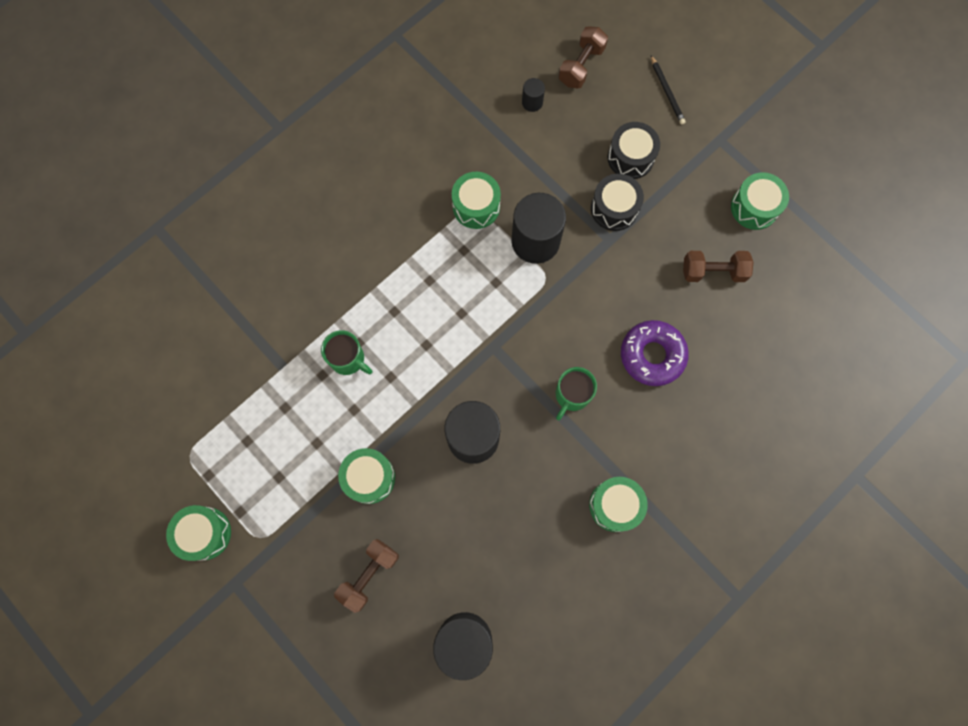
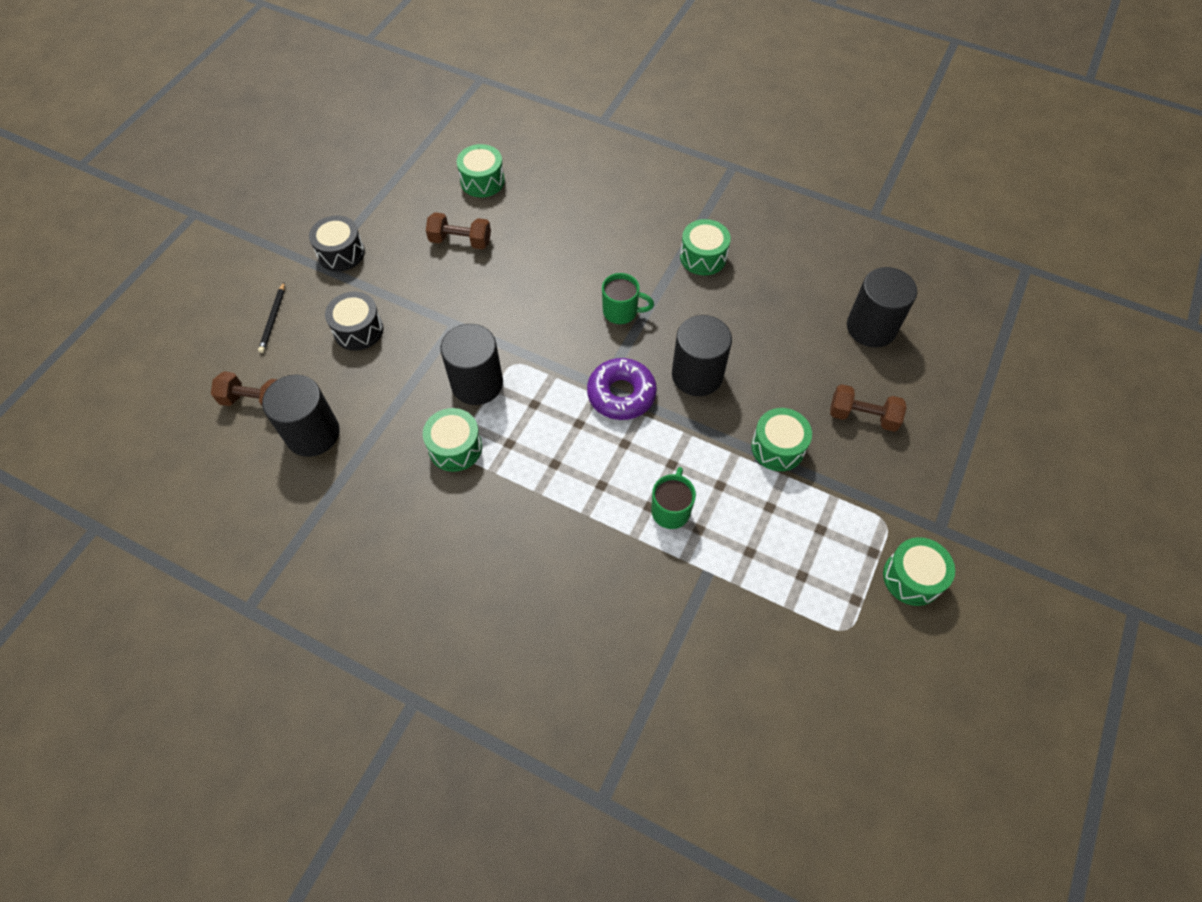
camera: 110 degrees left, 15 degrees down
black cylinder [522,78,545,112] -> black cylinder [262,374,340,457], size x2.20
black drum [591,174,644,231] -> black drum moved to [309,215,365,272]
purple donut [621,320,689,386] -> purple donut moved to [587,358,657,420]
black pencil [651,55,686,125] -> black pencil turned 135 degrees clockwise [258,283,285,353]
brown dumbbell [683,251,753,282] -> brown dumbbell turned 60 degrees counterclockwise [426,212,491,250]
green drum [731,172,789,230] -> green drum moved to [457,144,505,197]

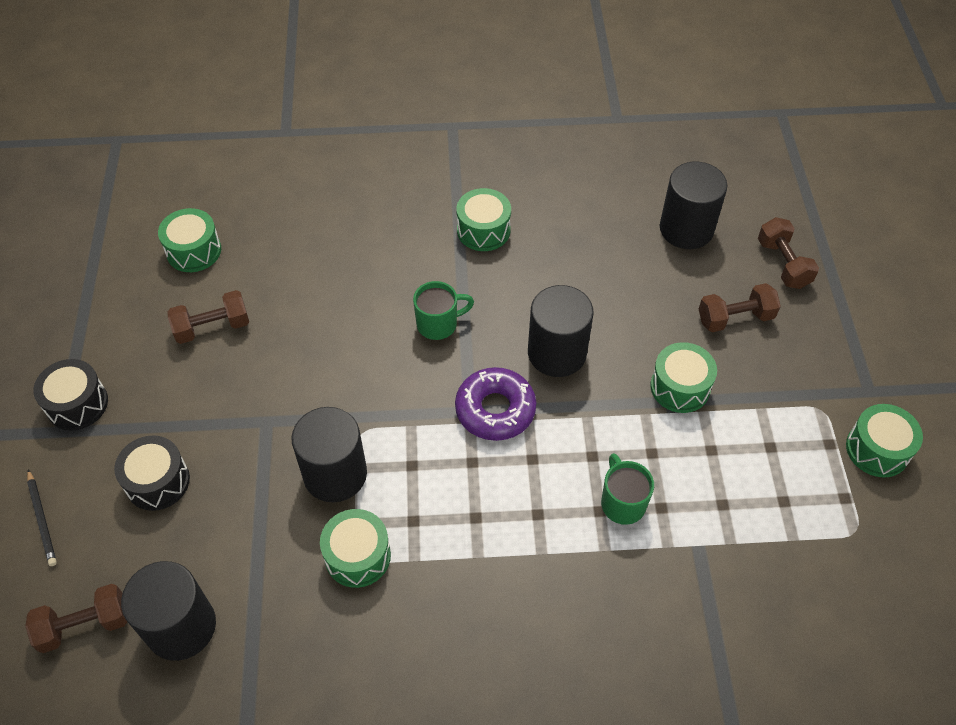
camera: 30 degrees left, 5 degrees down
none -> brown dumbbell [758,217,819,289]

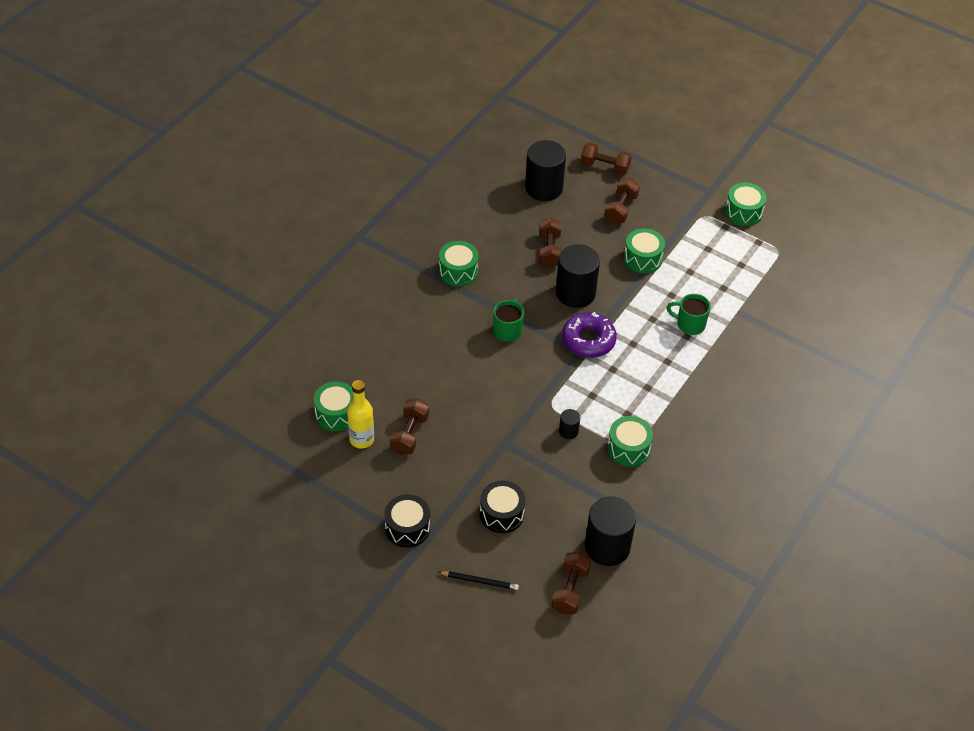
camera: 55 degrees left, 5 degrees down
black cylinder [292,407,367,502] -> black cylinder [559,409,580,439], size x0.45
none -> yellow bottle [347,380,374,449]
none -> brown dumbbell [539,217,562,268]

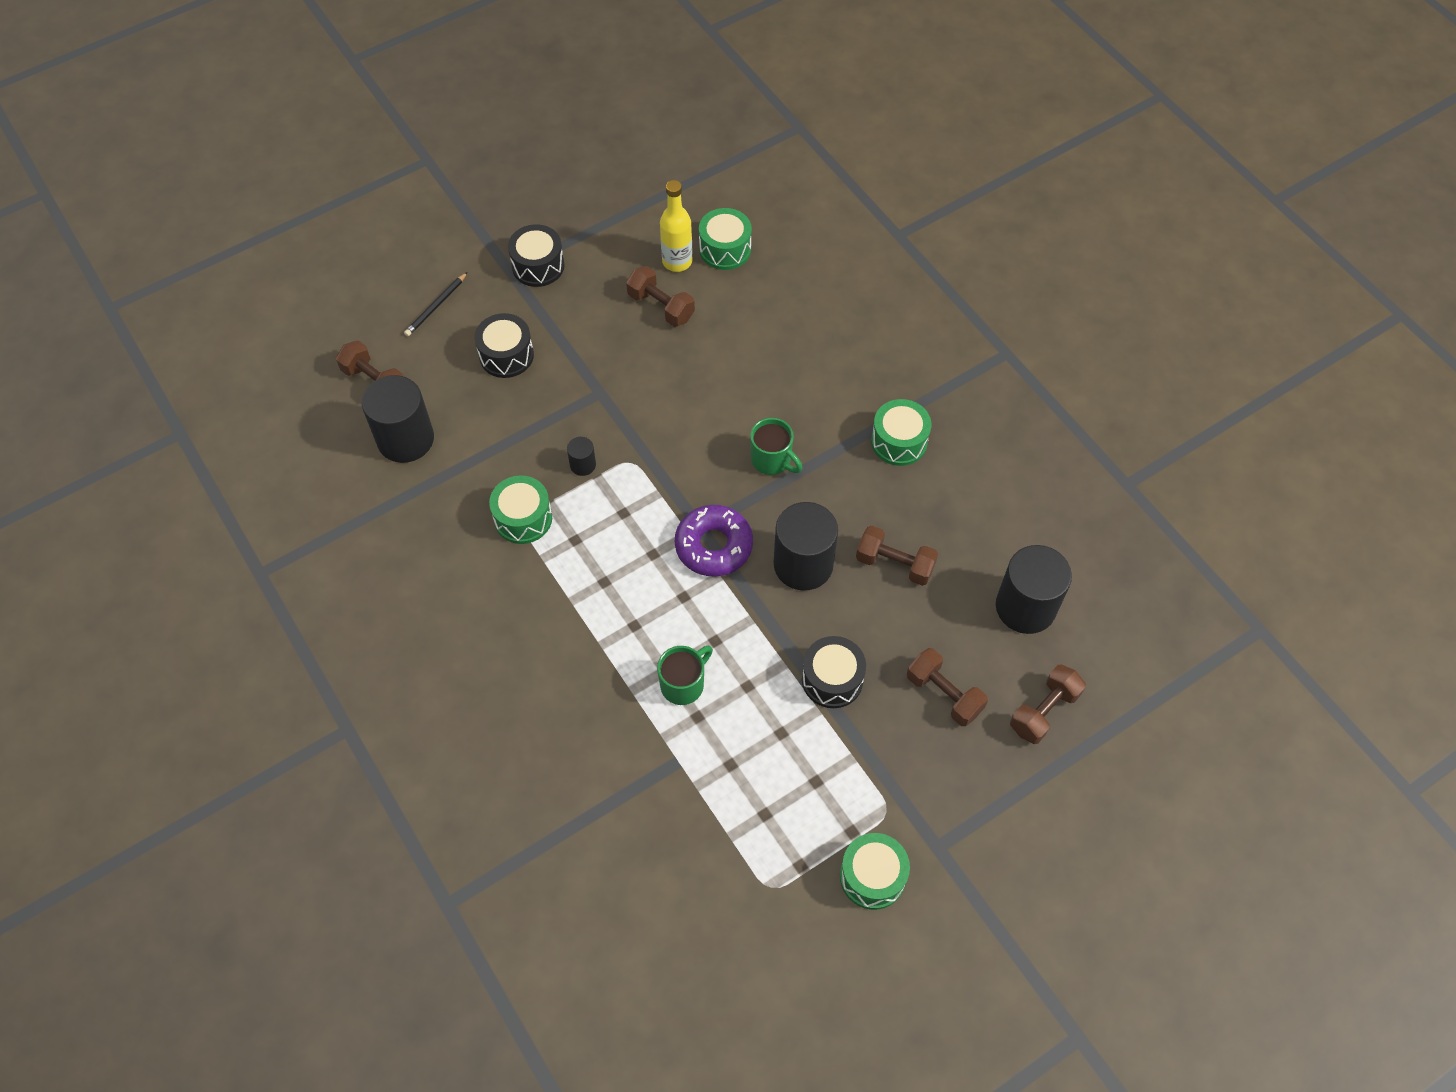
camera: 115 degrees right, 10 degrees up
green drum [624,228,665,273] -> black drum [802,636,866,708]

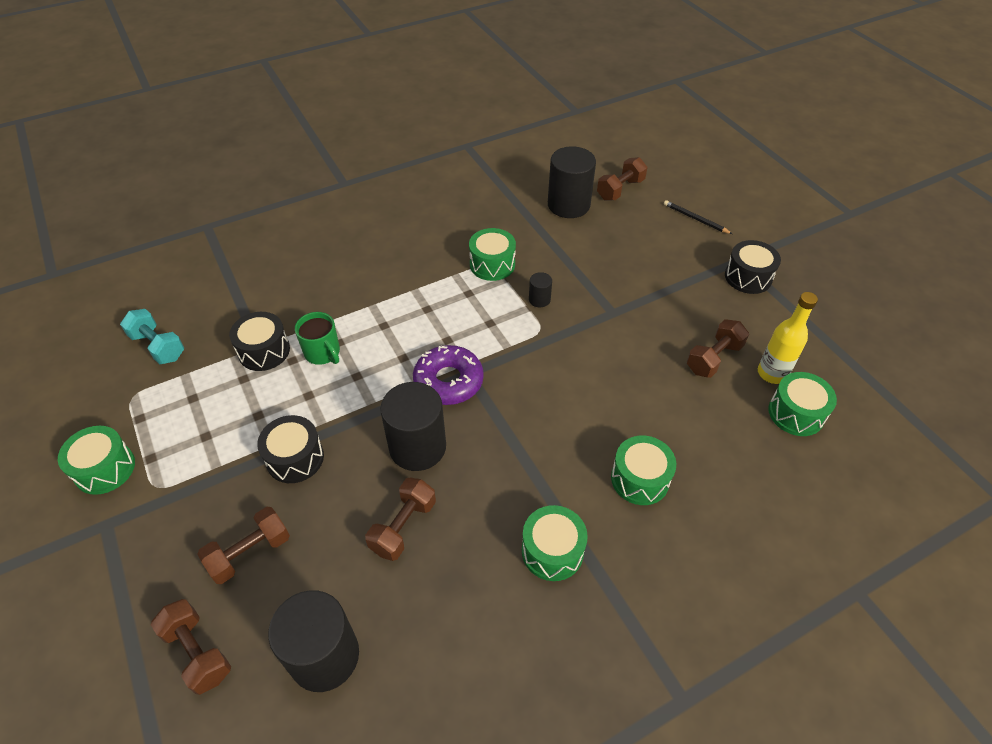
camera: 95 degrees right, 10 degrees down
black drum [474,313,534,378] -> black drum moved to [229,312,290,371]
green mug [750,418,802,475] -> none
none -> turquoise dumbbell [120,309,184,364]
none -> green drum [611,436,676,505]

